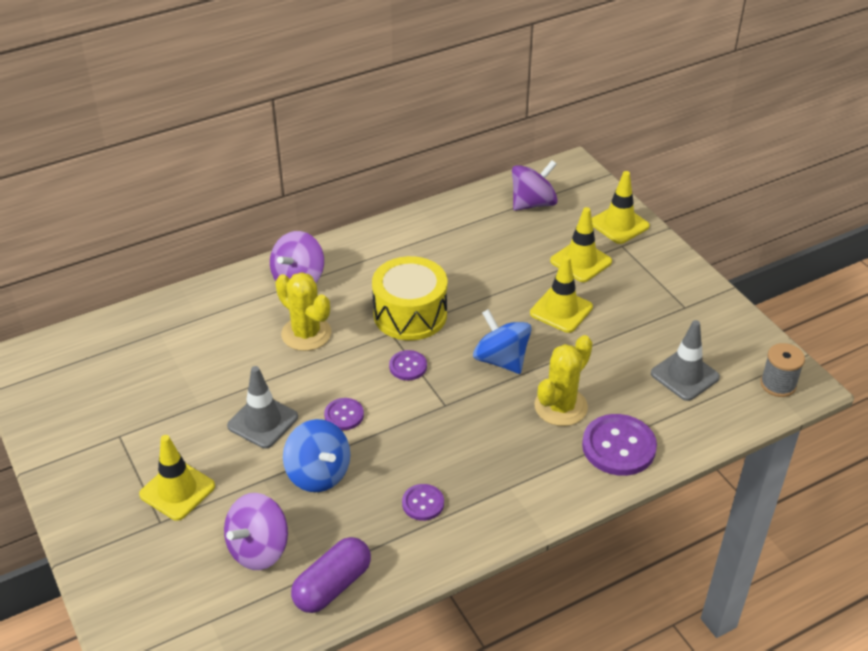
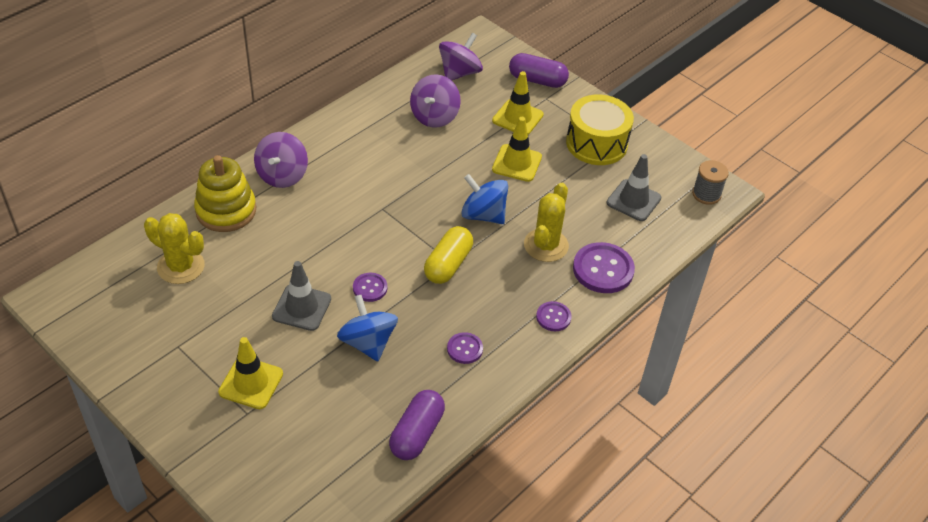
camera: 20 degrees left, 5 degrees up
purple spinning top [224,493,288,570] -> purple spinning top moved to [410,74,461,128]
yellow cactus [275,272,332,351] -> yellow cactus moved to [144,213,205,284]
blue spinning top [283,419,350,492] -> blue spinning top turned 150 degrees counterclockwise [337,295,398,362]
yellow drum [372,256,447,340] -> yellow drum moved to [566,94,634,165]
purple button [389,350,427,380] -> purple button moved to [536,301,571,331]
yellow traffic cone [592,171,650,244] -> purple capsule [509,53,569,88]
none -> yellow stacking toy [194,155,256,232]
none -> yellow capsule [424,226,473,284]

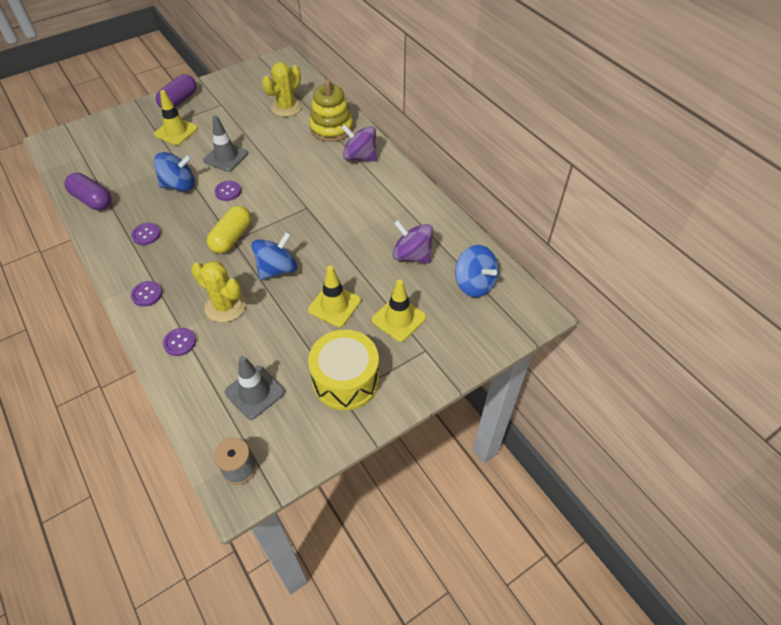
camera: 105 degrees right, 5 degrees up
yellow capsule [424,226,473,284] -> yellow capsule turned 75 degrees clockwise [207,206,251,254]
purple spinning top [439,33,483,81] -> blue spinning top [455,245,499,297]
purple capsule [509,53,569,88] -> purple capsule moved to [156,74,197,109]
purple button [573,242,635,293] -> purple button [163,328,196,356], size x0.55

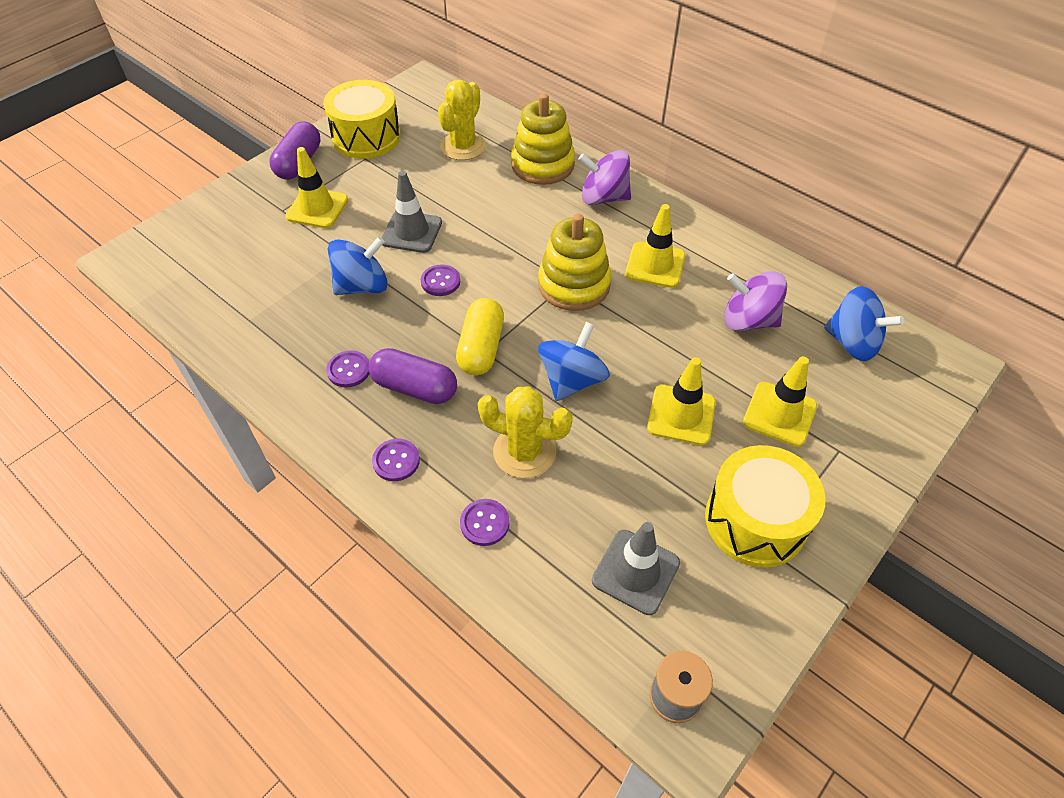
camera: 15 degrees left, 0 degrees up
purple capsule [65,173,111,210] -> purple capsule moved to [369,348,457,404]
none -> yellow drum [323,80,401,159]
none -> yellow stacking toy [538,213,611,311]
none -> yellow traffic cone [625,204,685,288]

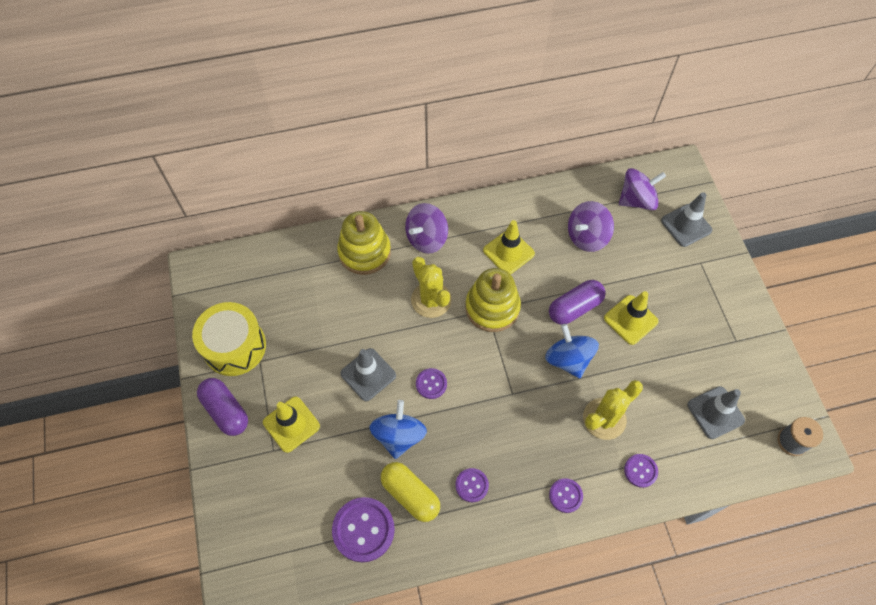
camera: 55 degrees left, 10 degrees up
purple capsule [369,348,457,404] -> purple capsule moved to [549,280,606,325]
yellow cactus [438,80,486,160] -> yellow cactus moved to [411,257,452,318]
yellow capsule [456,298,504,375] -> yellow capsule moved to [381,462,440,522]
yellow drum [705,445,826,568] -> none
yellow traffic cone [743,356,817,447] -> none
blue spinning top [824,286,904,361] -> purple spinning top [619,168,666,210]
none -> purple button [332,497,395,562]
none -> grey traffic cone [661,192,712,247]

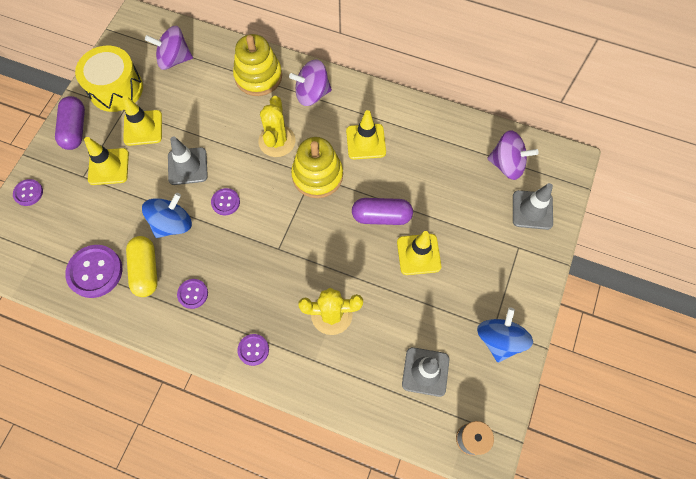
camera: 35 degrees right, 5 degrees up
blue spinning top [545,324,599,378] -> blue spinning top moved to [477,307,533,362]
purple spinning top [568,201,614,252] -> purple spinning top moved to [145,26,193,70]
purple button [624,454,658,488] -> purple button moved to [13,179,43,206]
none -> yellow traffic cone [122,96,162,146]

